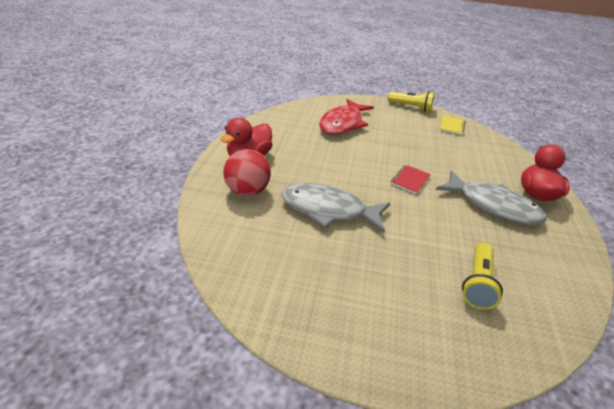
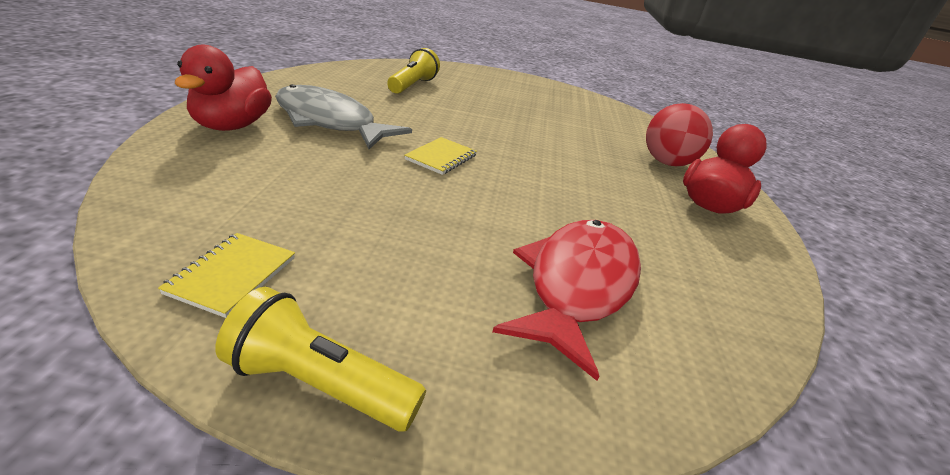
camera: 175 degrees right, 5 degrees down
grey fish [282,183,390,233] -> none
red notebook [391,165,431,194] -> yellow notebook [404,137,477,175]

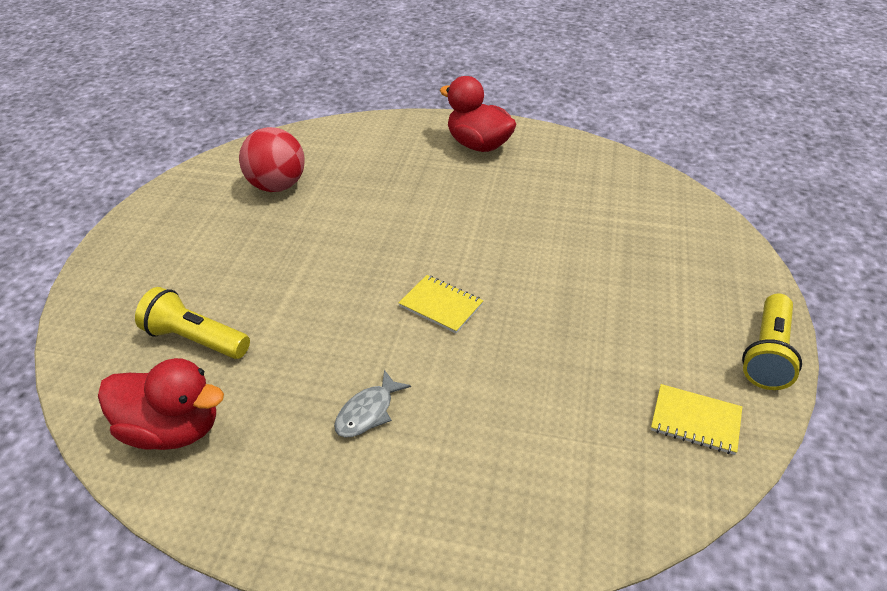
camera: 80 degrees left, 10 degrees up
red duck [175,45,272,131] -> red duck moved to [98,358,224,450]
grey fish [275,84,412,149] -> grey fish [334,370,411,437], size x0.45
red fish [493,220,641,381] -> none
red ball [646,103,713,166] -> red ball moved to [239,127,305,192]

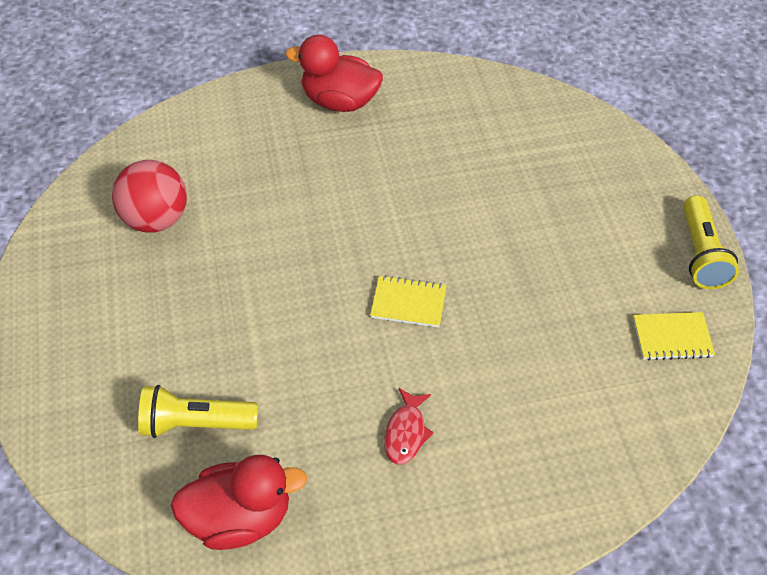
camera: 25 degrees left, 10 degrees up
grey fish [334,370,411,437] -> red fish [384,388,434,465]

